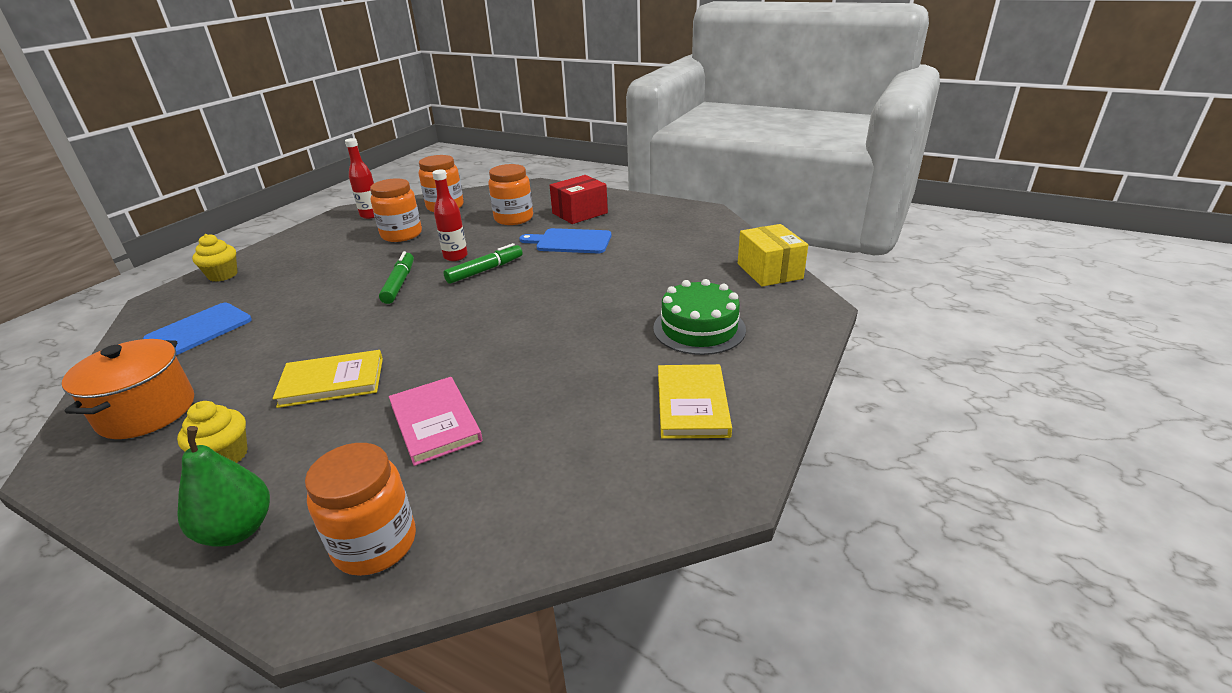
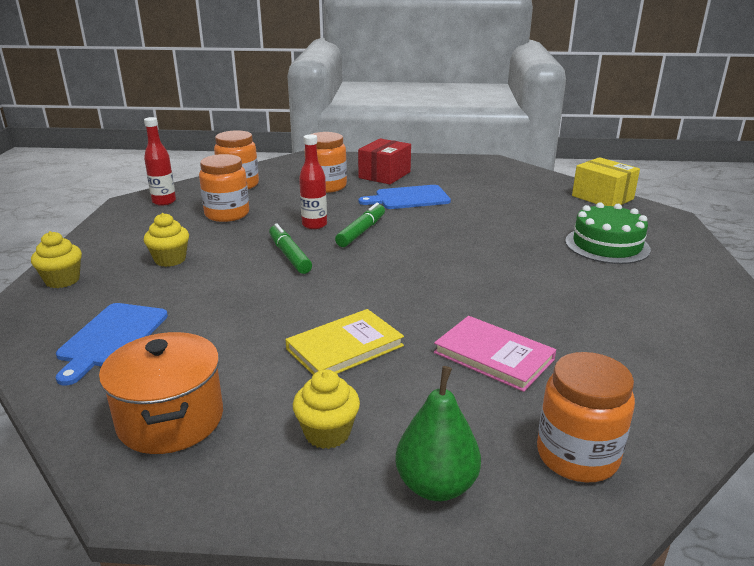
camera: 25 degrees left, 5 degrees down
yellow book [658,364,732,439] -> none
none -> yellow cupcake [144,213,189,267]

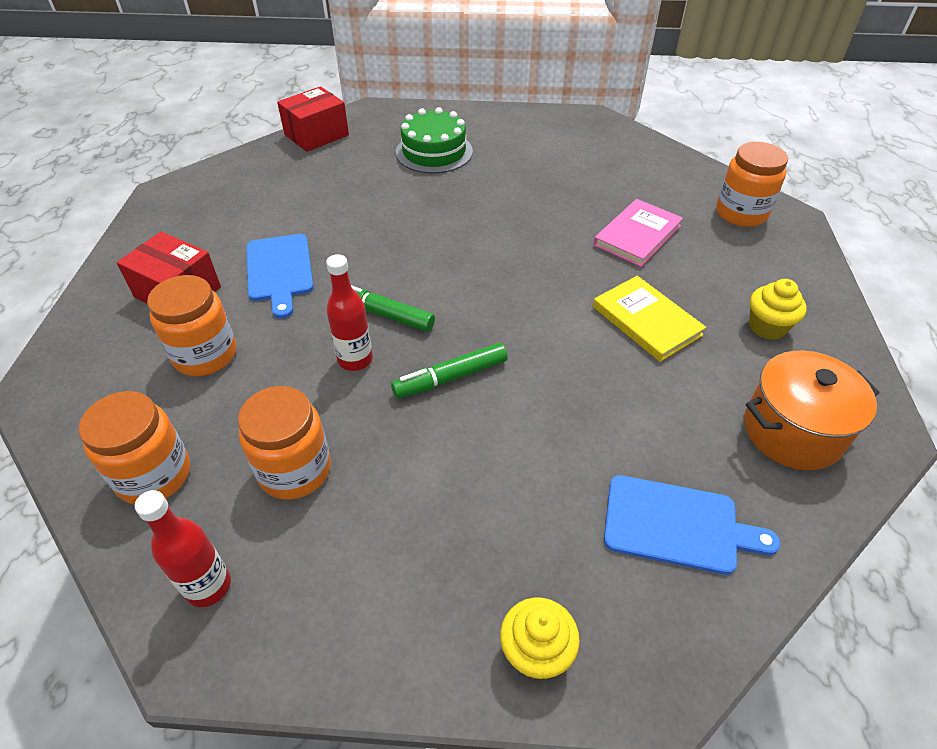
camera: 90 degrees left, 20 degrees up
yellow cupcake [144,213,189,267] -> none
green pear [395,366,481,501] -> none
yellow box [572,157,640,206] -> red box [277,86,349,152]

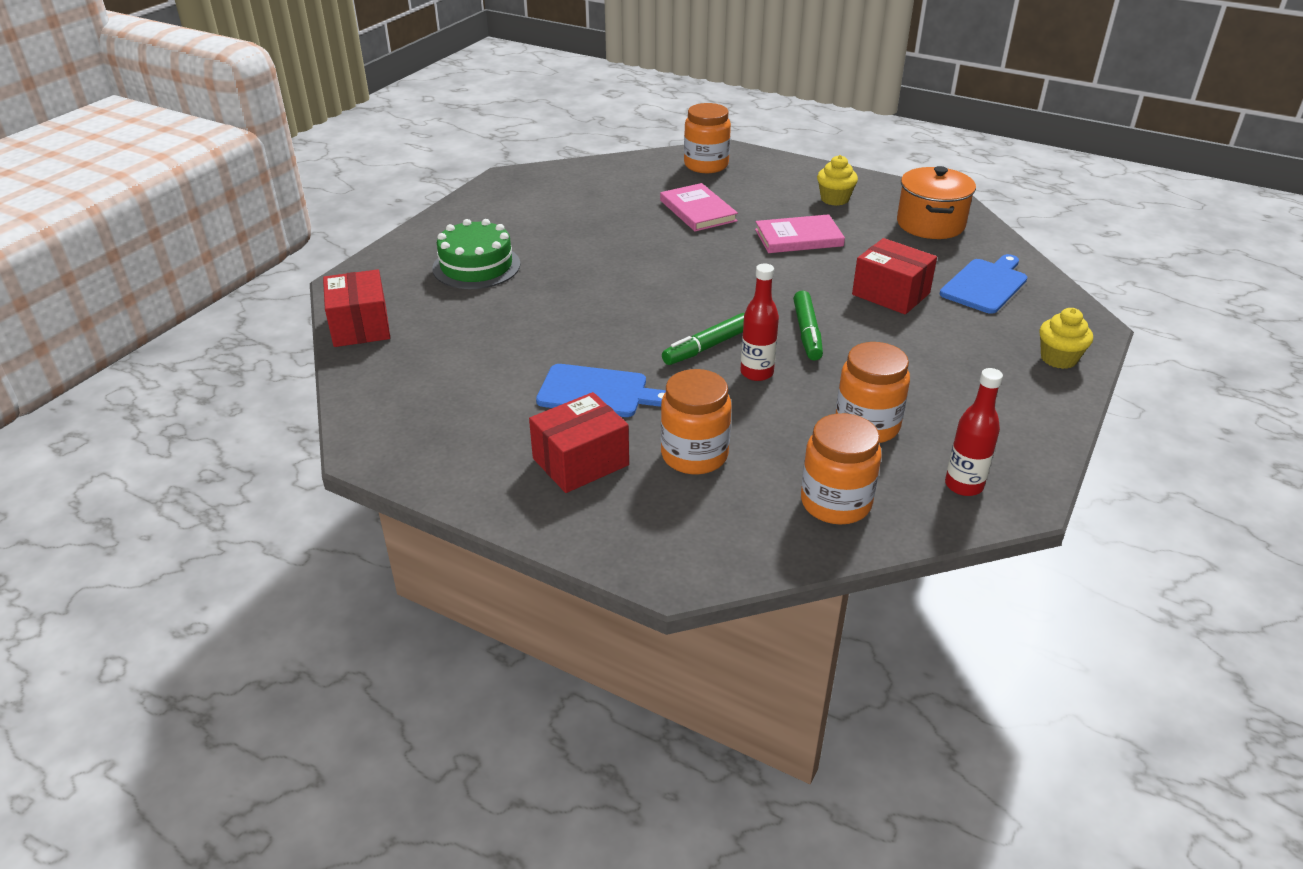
camera: 65 degrees left, 10 degrees down
yellow book [593,276,706,362] -> pink book [755,214,845,253]
none -> red box [852,238,937,314]

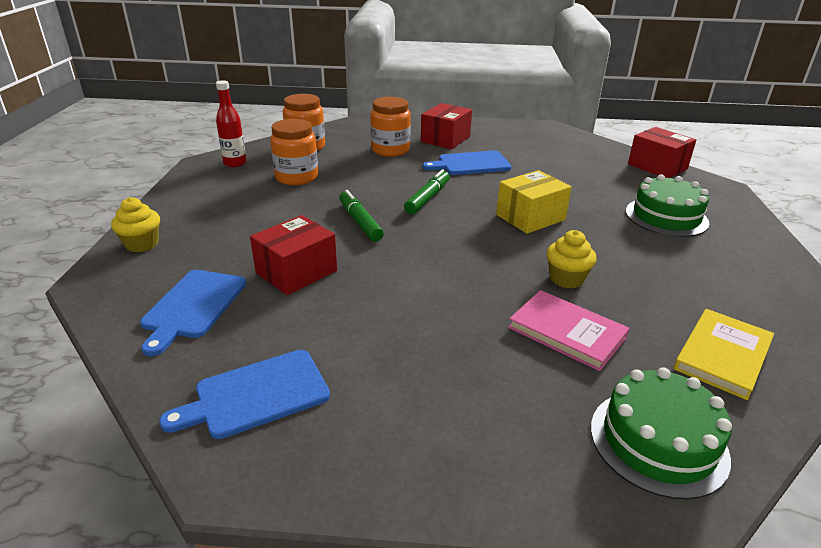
camera: 155 degrees right, 5 degrees down
orange jar [684,103,731,173] -> green cake [591,368,732,500]
red bottle [740,264,779,381] -> none
pink book [755,214,845,253] -> none
yellow cupcake [817,155,858,206] -> yellow cupcake moved to [547,230,597,289]
red box [852,238,937,314] -> red box turned 60 degrees counterclockwise [250,215,337,295]
orange pot [897,166,976,239] -> blue cutting board [159,350,330,439]
none -> yellow box [496,170,572,234]
none -> yellow book [674,309,774,400]

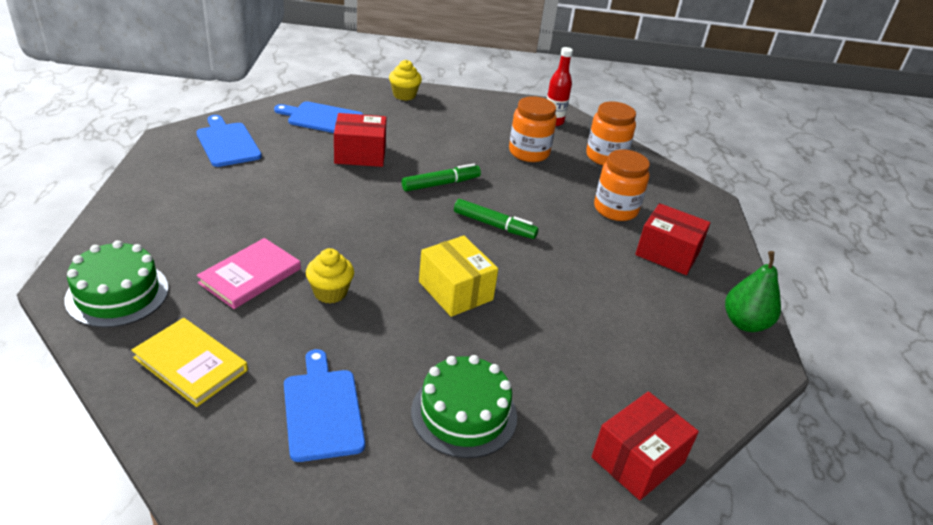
camera: 85 degrees right, 5 degrees up
red box [250,215,337,295] -> red box turned 45 degrees counterclockwise [334,113,387,167]
blue cutting board [423,151,512,175] -> blue cutting board moved to [284,349,365,462]
none -> green pear [725,251,781,332]

